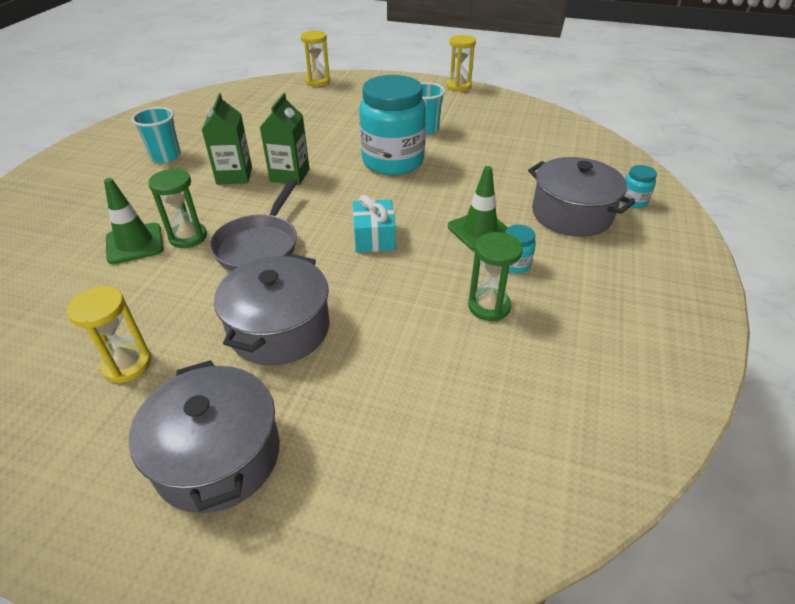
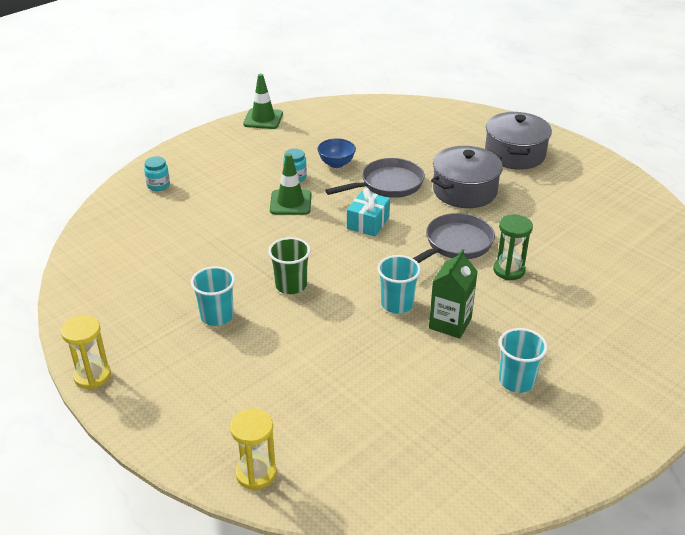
camera: 150 degrees left, 5 degrees down
yellow hourglass [67,286,152,383] -> none
green traffic cone [104,178,164,264] -> green traffic cone moved to [243,73,283,129]
green carton [259,93,310,185] -> turquoise cup [377,255,421,314]
turquoise jar [359,75,426,175] -> green cup [268,237,311,294]
green hourglass [468,232,523,321] -> blue bowl [317,138,356,168]
grey pot [528,157,635,237] -> none
none -> grey pan [325,158,425,198]

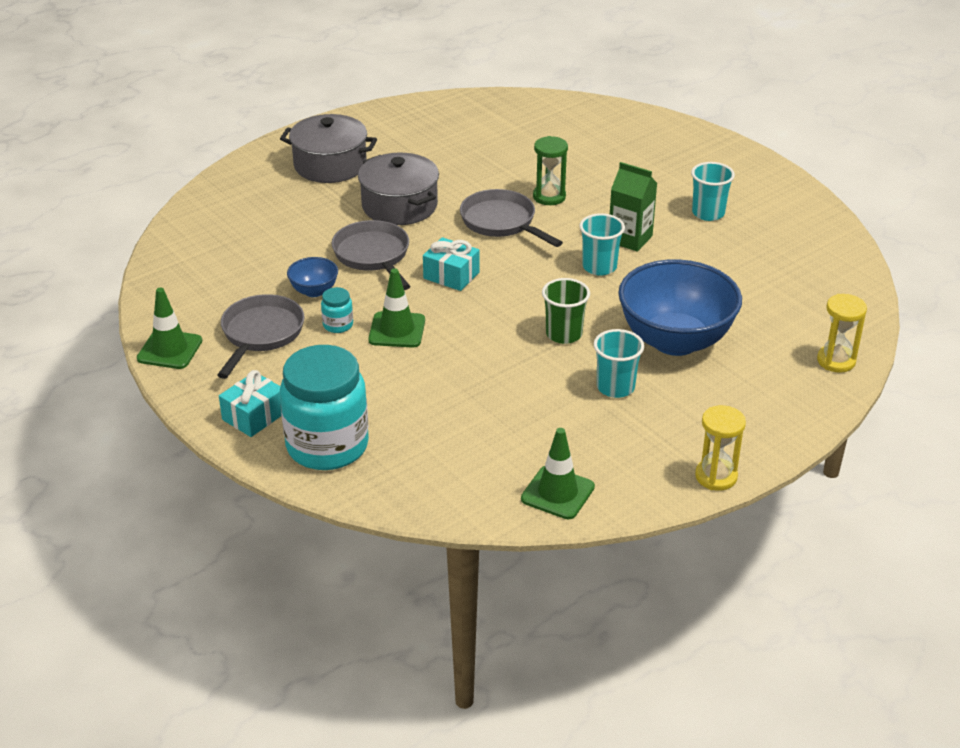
camera: 85 degrees left, 0 degrees up
turquoise jar [144,156,170,191] -> turquoise jar [280,345,369,470], size x2.45
none -> grey pan [217,294,304,379]
none -> turquoise gift [219,370,282,437]
none -> green traffic cone [521,428,595,519]
none -> blue bowl [618,259,742,356]

